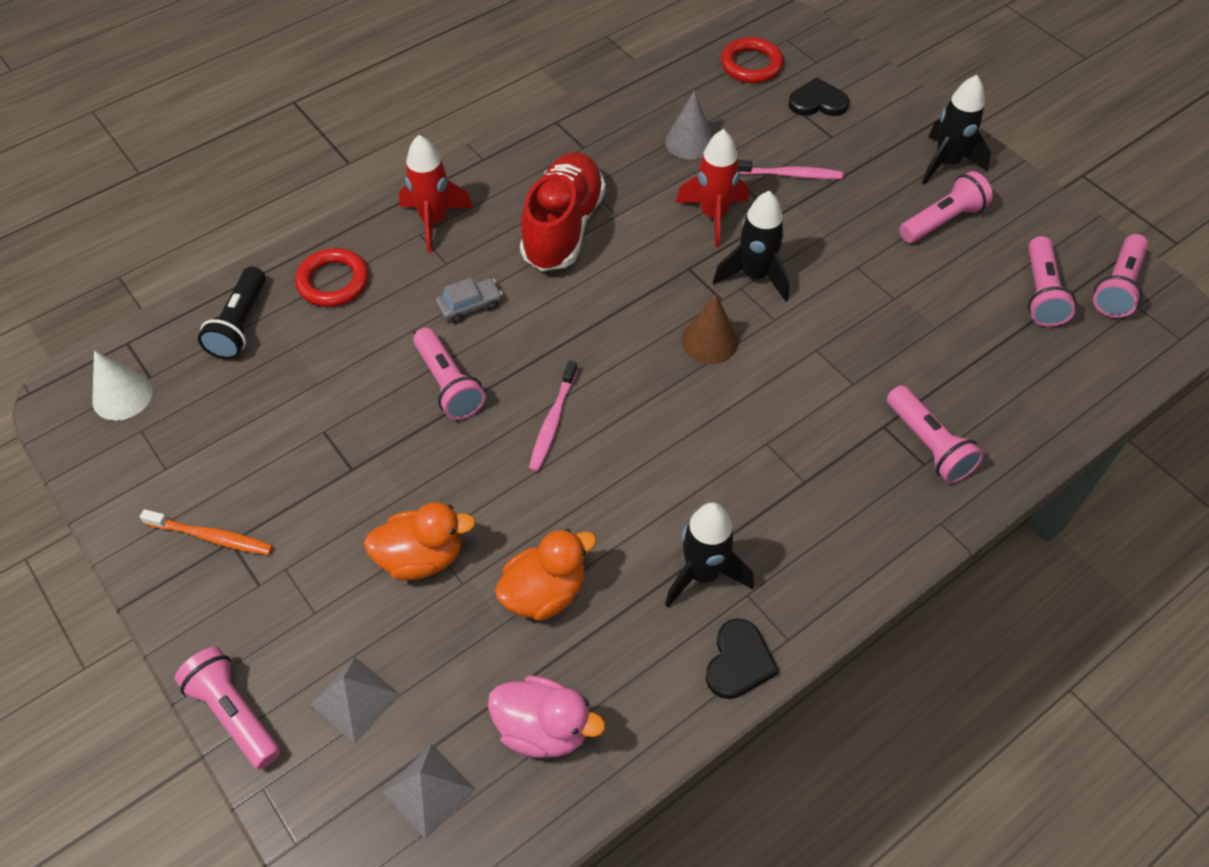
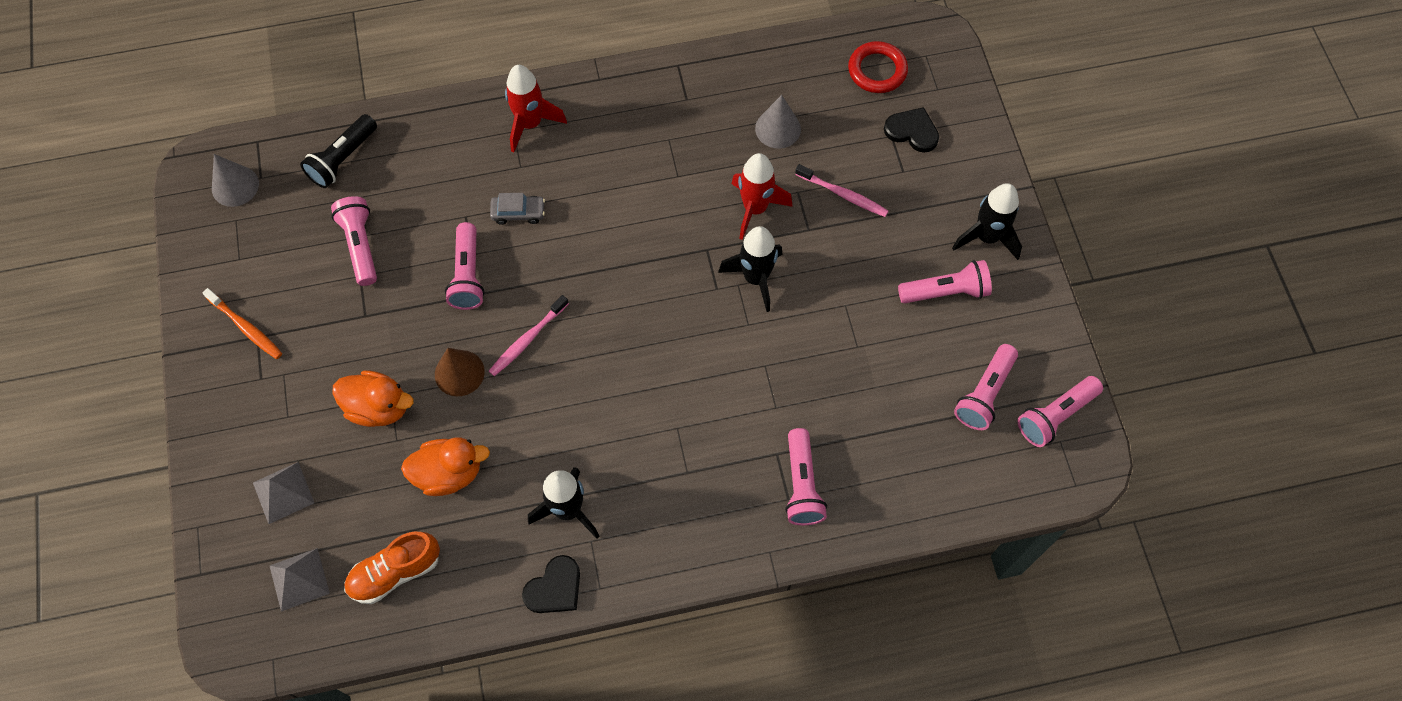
camera: 25 degrees right, 10 degrees up
white cone [92,350,153,421] -> grey cone [212,154,259,207]
pink flashlight [175,647,280,769] -> pink flashlight moved to [331,196,377,286]
red ring [295,248,369,307] -> none
pink duck [488,676,605,758] -> orange shoe [344,532,440,604]
red shoe [520,152,606,271] -> none
brown cone [682,294,738,364] -> brown cone moved to [435,348,485,396]

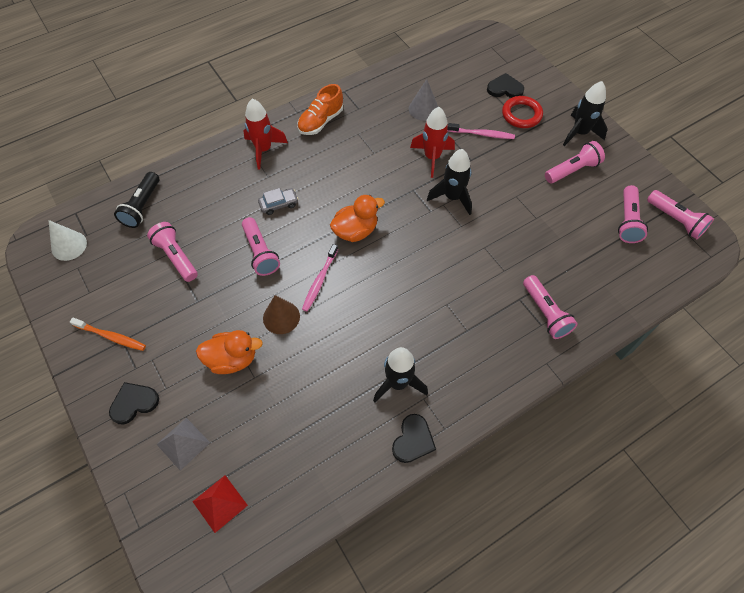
camera: 20 degrees left, 5 degrees down
grey cone [212,154,259,207] -> white cone [48,220,87,261]
grey pyramid [270,548,330,612] -> red pyramid [192,475,248,533]
orange shoe [344,532,440,604] -> orange shoe moved to [297,84,343,135]
orange duck [401,437,490,496] -> orange duck moved to [330,195,385,242]
red ring [848,41,908,93] -> red ring moved to [502,96,543,128]
pink flashlight [1017,376,1103,447] -> pink flashlight turned 75 degrees counterclockwise [647,190,714,239]
none -> black heart [109,382,159,424]

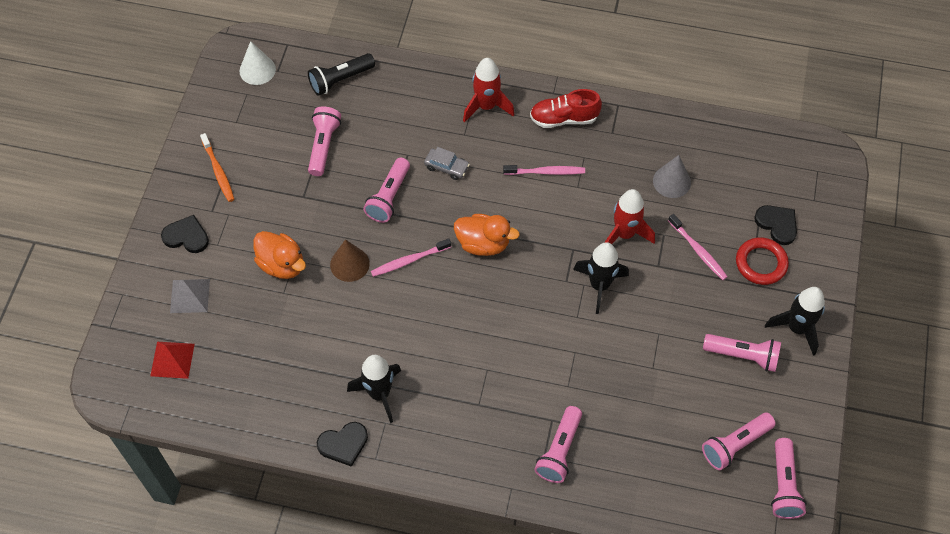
camera: 45 degrees right, 0 degrees up
orange shoe [297,84,343,135] -> red shoe [530,89,602,128]
none -> pink toothbrush [503,165,585,175]

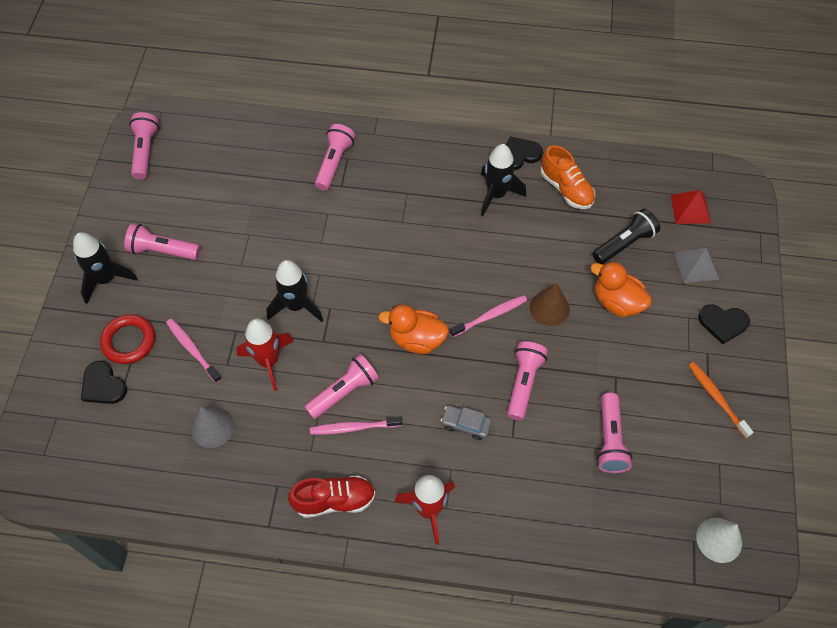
camera: 175 degrees right, 0 degrees up
black flashlight [308,53,375,96] -> black flashlight moved to [592,209,660,264]
pink flashlight [702,413,776,470] -> pink flashlight moved to [304,354,379,419]
none -> orange shoe [541,145,595,209]

